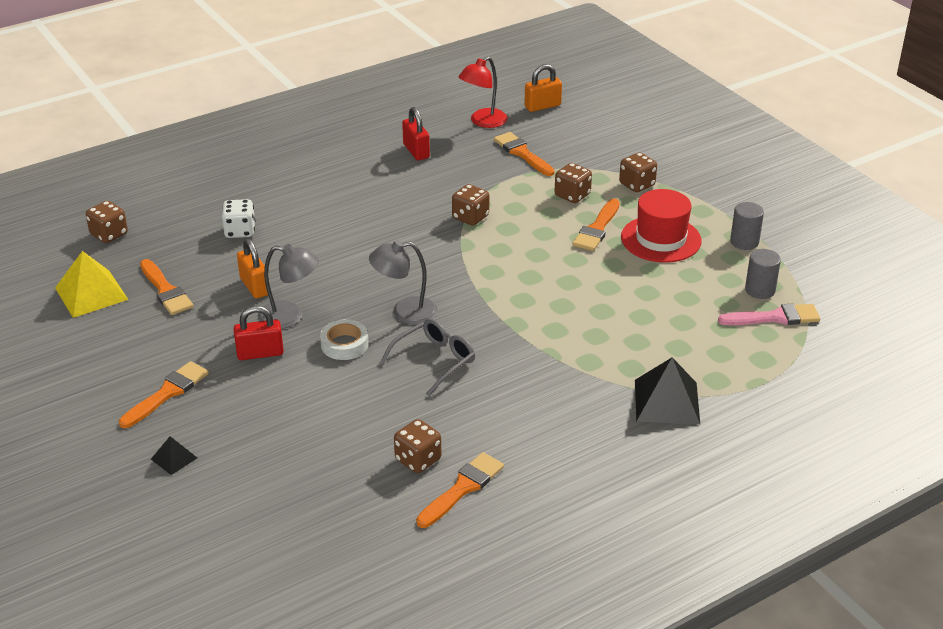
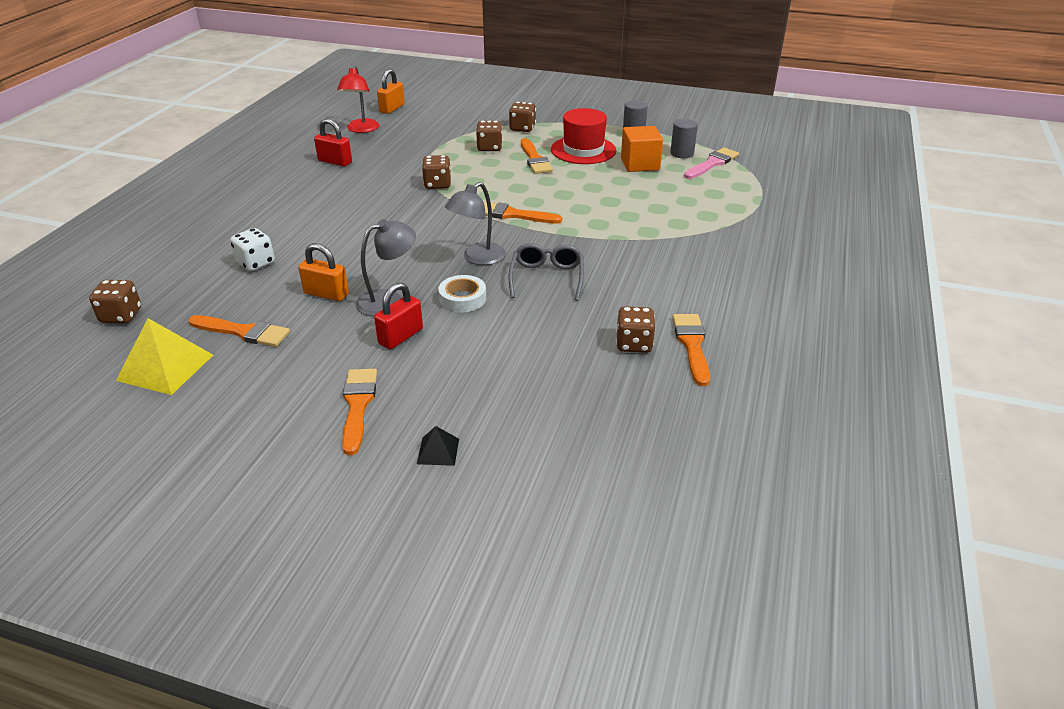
camera: 40 degrees left, 0 degrees up
orange brush [494,132,555,176] -> orange brush moved to [484,202,562,223]
black pyramid [635,357,700,424] -> none
none -> orange cube [621,126,663,172]

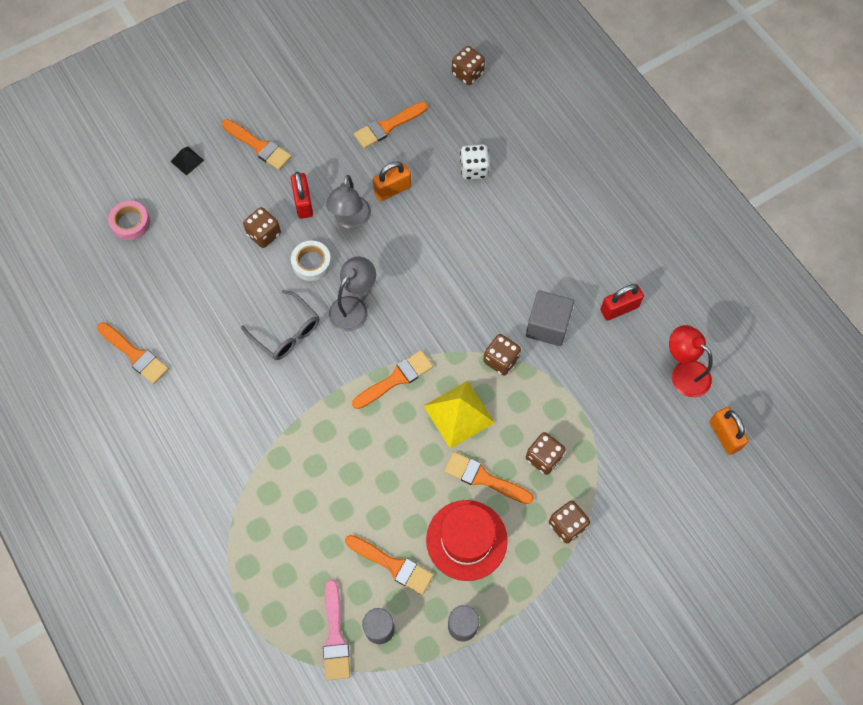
camera: 130 degrees right, 30 degrees up
yellow pyramid [116,318,213,395] -> yellow pyramid moved to [424,381,495,449]
grey lamp [445,182,506,265] -> grey lamp turned 45 degrees clockwise [329,257,376,331]
brown dice [616,306,655,353] -> brown dice moved to [243,207,281,248]
orange cube [621,126,663,172] -> orange brush [345,535,434,595]
none -> pink tape [108,201,150,240]
none -> grey cube [526,290,574,346]

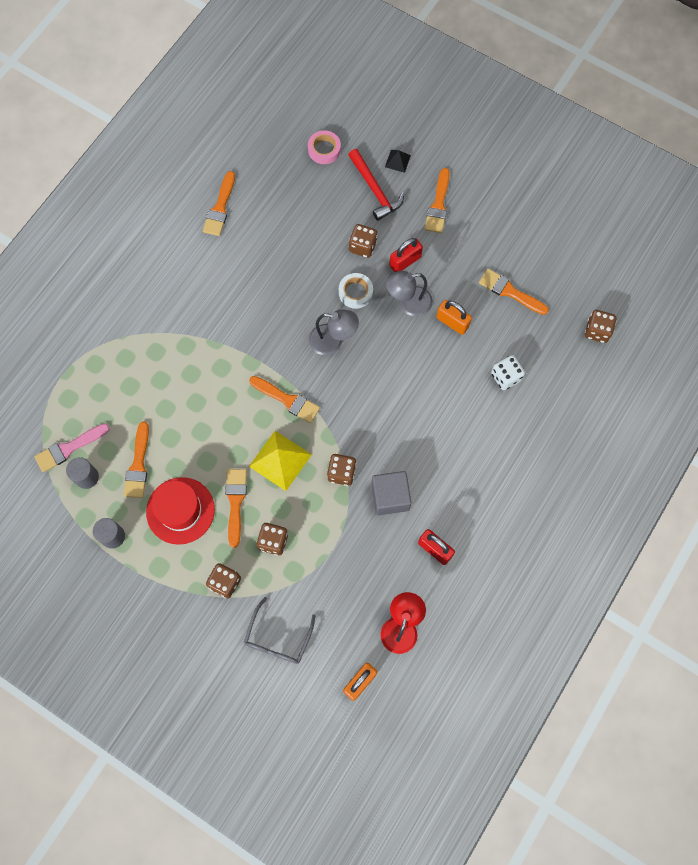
camera: 65 degrees right, 5 degrees up
grey glasses [241,290,319,360] -> grey glasses moved to [244,597,316,664]
none -> red hammer [348,149,404,221]

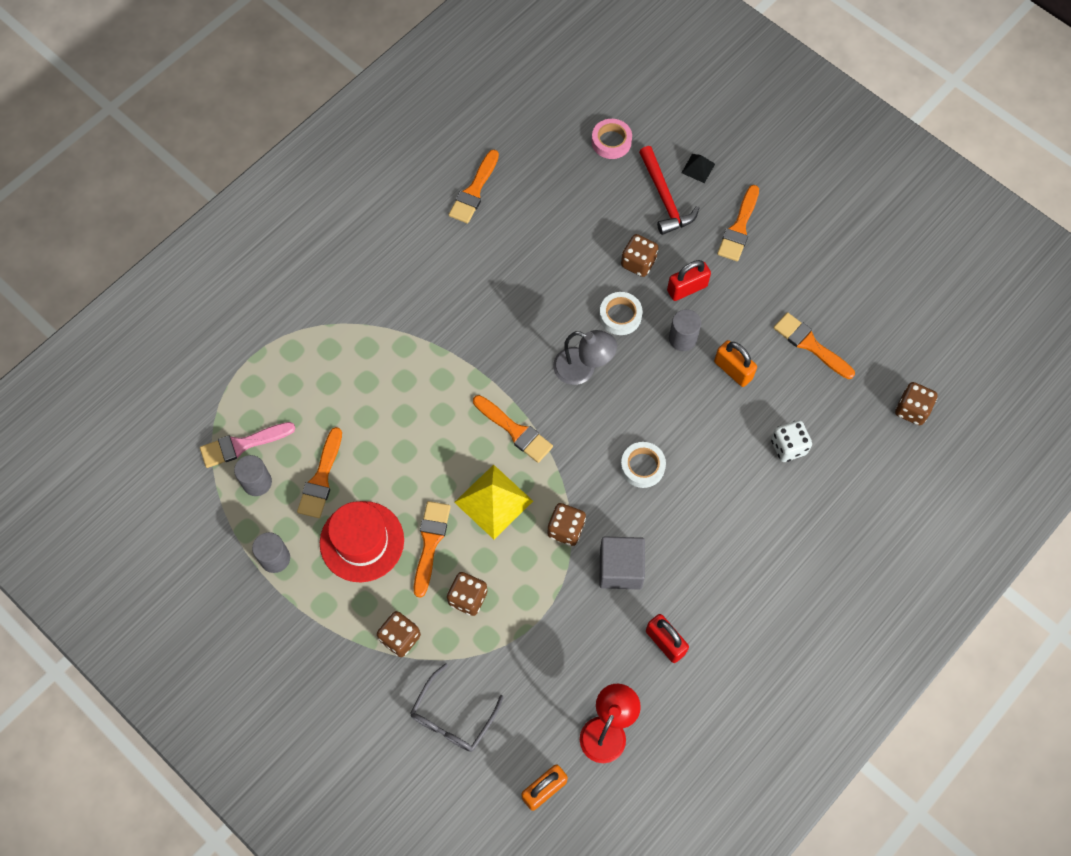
camera: 10 degrees right, 5 degrees down
grey lamp [386,271,433,317] -> grey cylinder [669,309,701,351]
none -> white tape [621,442,666,488]

